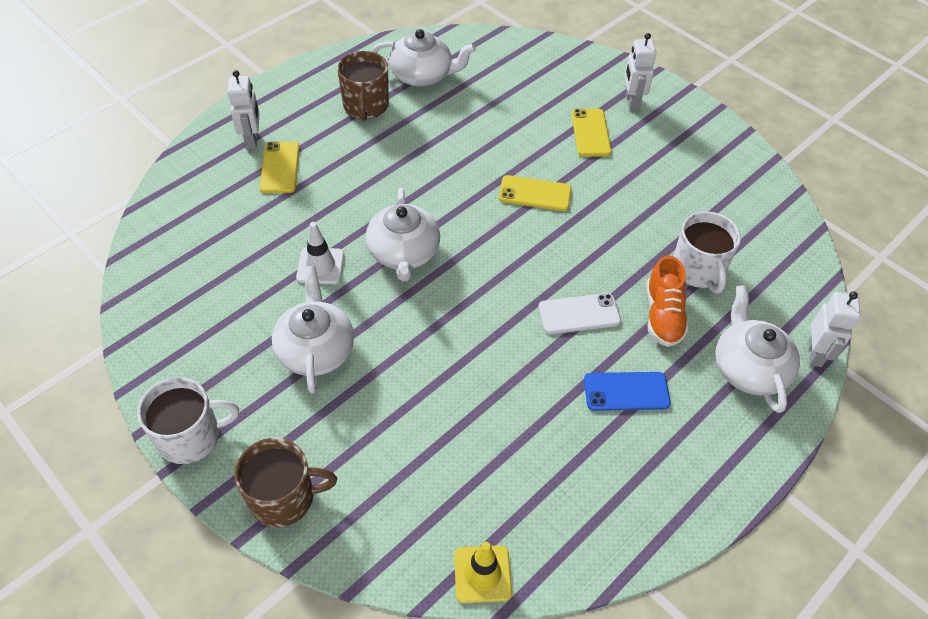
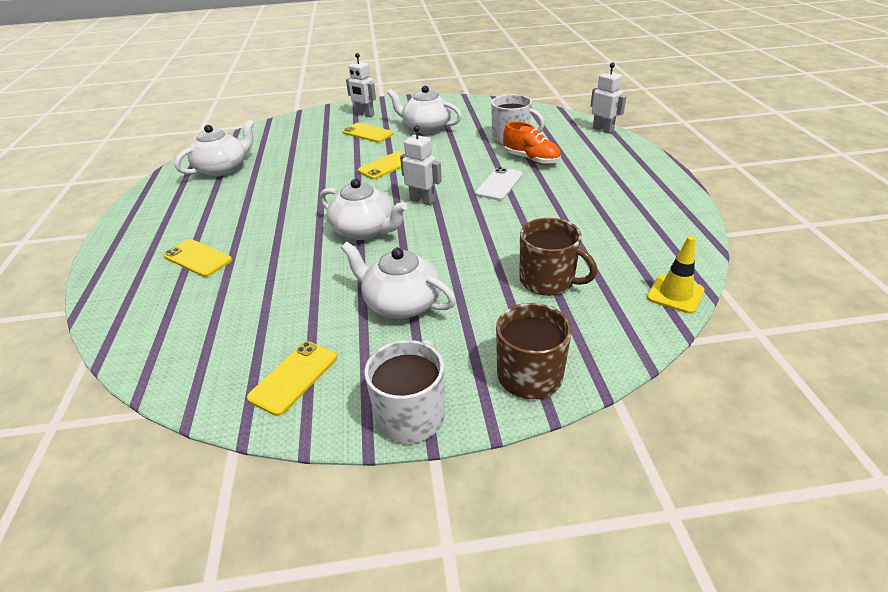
camera: 50 degrees left, 15 degrees down
white robot [228,70,260,149] -> white robot moved to [400,125,442,205]
white traffic cone [296,222,344,284] -> none
brown mug [337,51,389,121] -> brown mug moved to [519,218,597,296]
blue phone [584,372,671,411] -> none
white teapot [716,285,800,413] -> white teapot moved to [387,86,462,134]
none -> yellow phone [247,341,337,416]

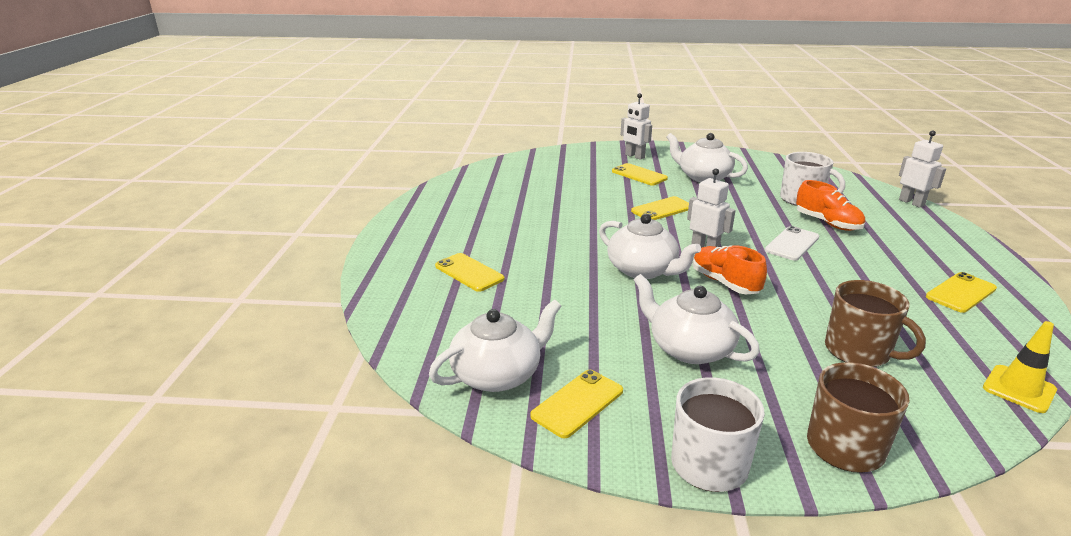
camera: 10 degrees right, 10 degrees down
white teapot [175,120,255,177] -> white teapot moved to [429,299,562,392]
none -> orange shoe [693,245,767,294]
none -> yellow phone [926,272,997,313]

